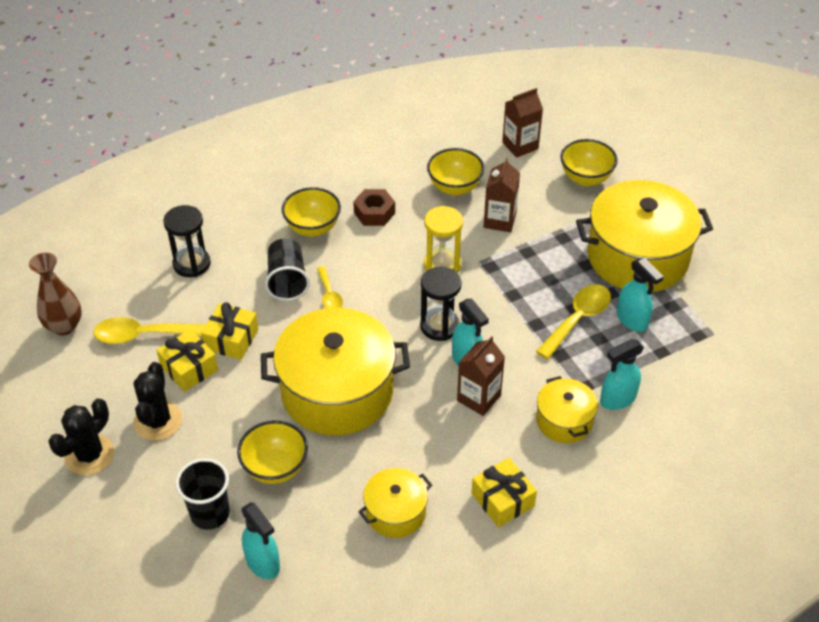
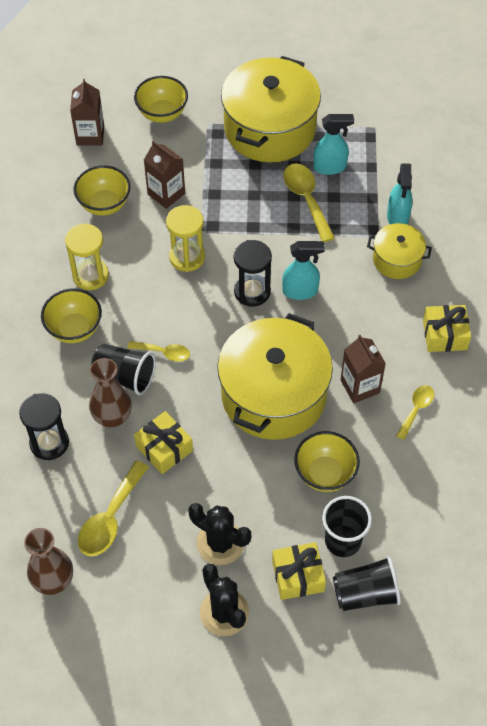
camera: 60 degrees left, 10 degrees up
yellow gift [156,329,218,392] -> yellow gift moved to [272,542,326,600]
turquoise spray bottle [241,502,280,579] -> none
brown nut [353,189,395,226] -> yellow hourglass [65,223,109,290]
yellow pot [358,468,432,538] -> yellow spoon [396,385,434,440]
brown carton [457,336,505,416] -> brown carton moved to [341,335,386,403]
none -> brown vase [89,358,132,427]
none -> black cup [333,556,401,611]

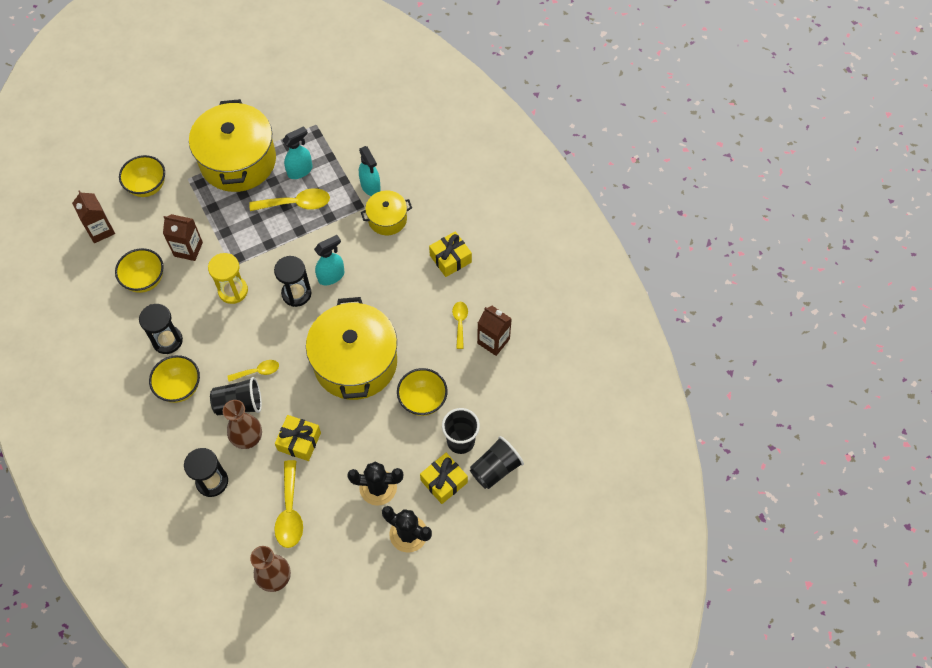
camera: 30 degrees left, 5 degrees up
yellow hourglass [65,223,109,290] -> black hourglass [139,304,183,354]
yellow spoon [284,163,335,242] -> yellow spoon turned 135 degrees clockwise [249,188,330,211]
brown carton [341,335,386,403] -> brown carton moved to [477,306,512,356]

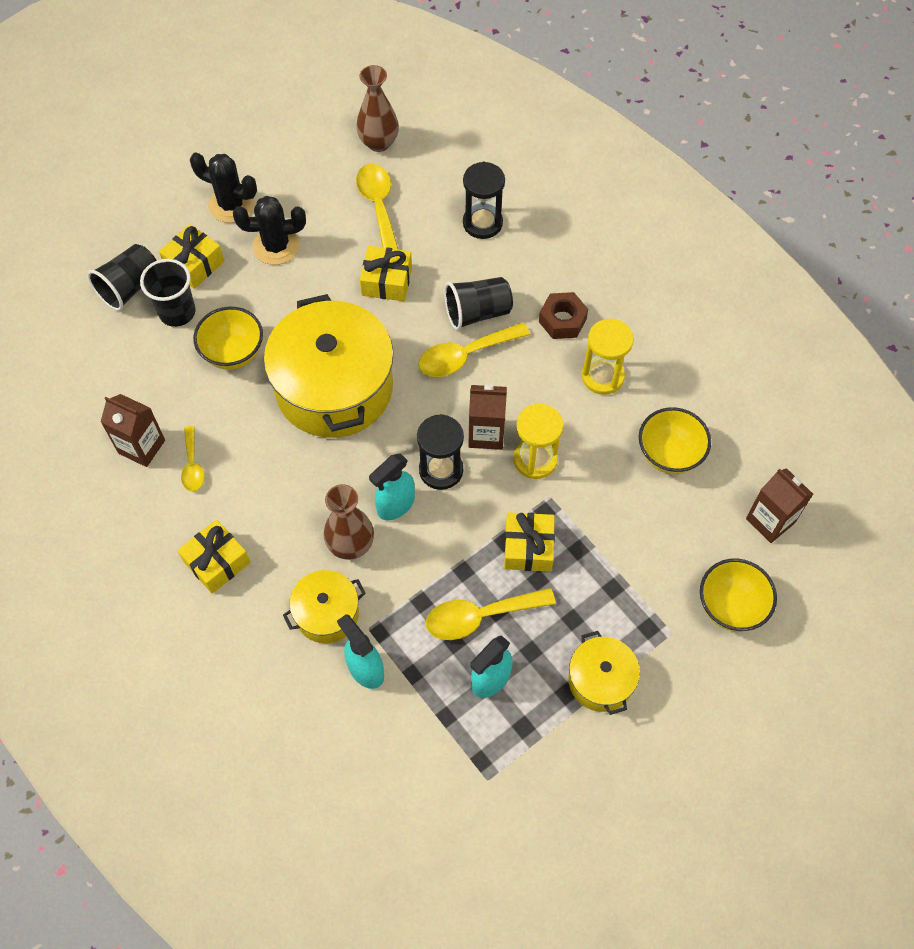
camera: 170 degrees right, 0 degrees up
black hourglass [139,304,183,354] -> yellow hourglass [582,319,634,395]
yellow bowl [149,355,200,403] -> brown nut [539,292,588,339]
brown carton [163,214,203,261] -> brown carton moved to [468,385,507,450]
yellow pot [189,99,276,192] -> yellow pot [568,631,640,715], size x0.50
brown vase [223,400,262,449] -> brown vase moved to [324,484,374,560]
yellow spoon [227,360,279,382] -> yellow spoon [418,322,530,377], size x1.66
none -> yellow gift [504,512,555,572]

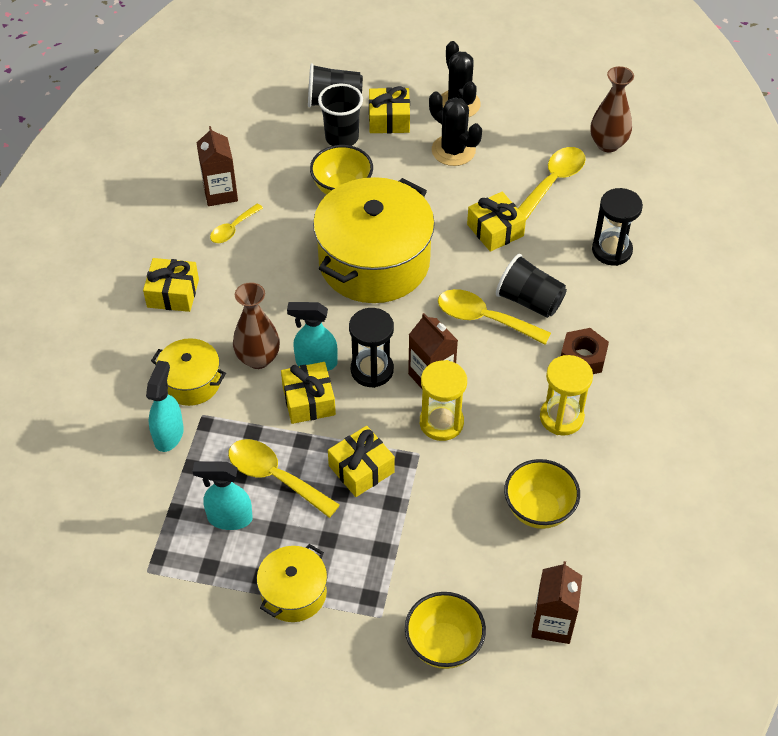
camera: 50 degrees right, 10 degrees down
none -> yellow gift [281,362,336,424]

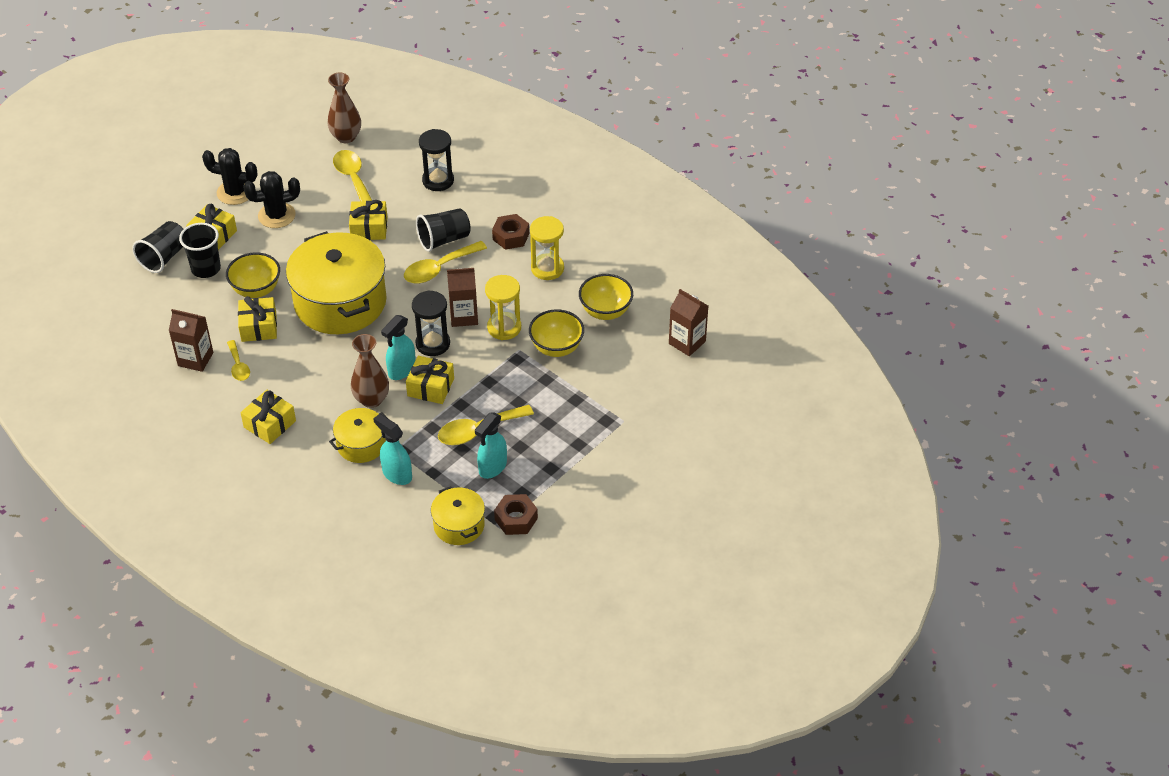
camera: 60 degrees left, 5 degrees down
yellow pot [257,544,327,622] -> yellow pot moved to [431,486,485,545]
yellow gift [328,426,395,497] -> yellow gift moved to [238,296,277,342]
yellow bowl [405,592,486,669] -> yellow bowl moved to [529,310,584,357]
none -> brown nut [494,494,538,535]

